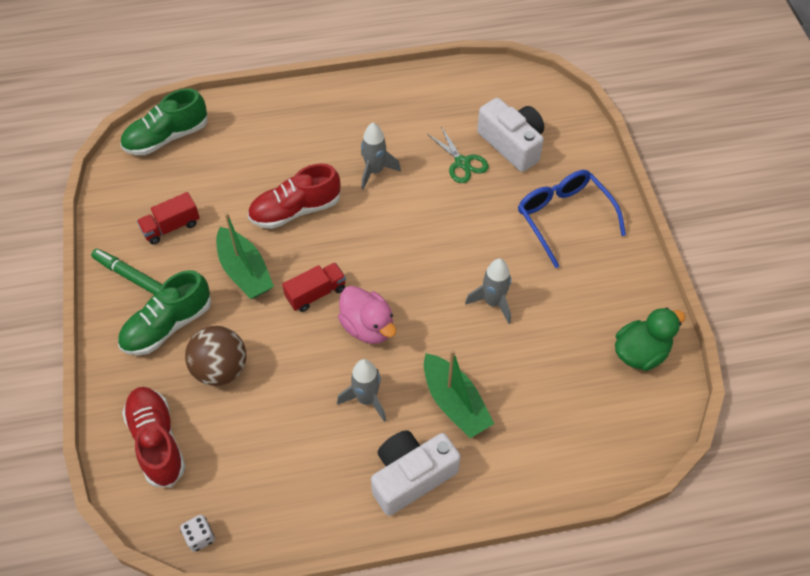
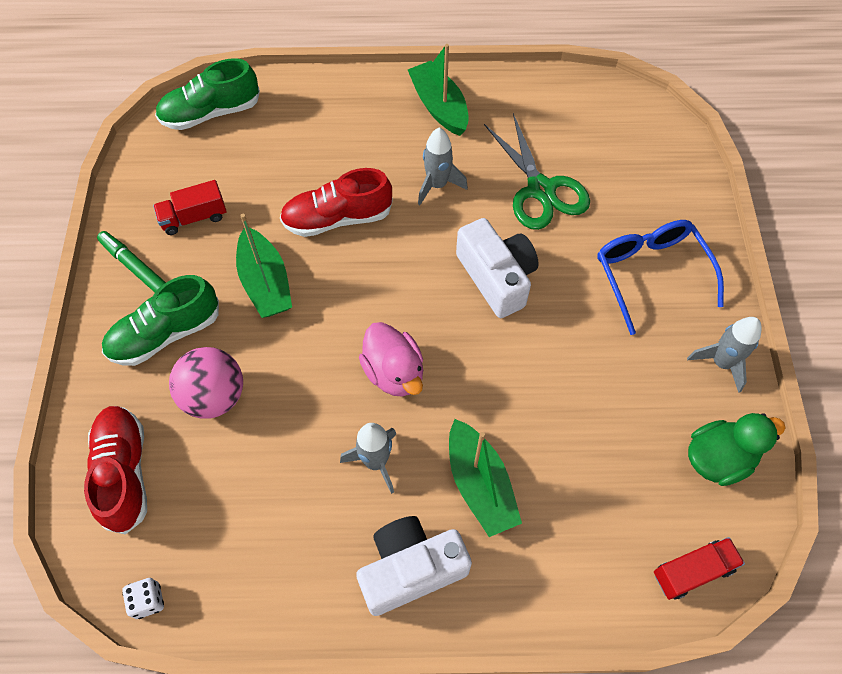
camera: 10 degrees right, 5 degrees up
brown ball [185,326,246,386] -> pink ball [169,347,243,419]
red truck [282,262,346,312] -> red truck moved to [654,537,745,600]
green scissors [426,126,489,183] -> green scissors [484,113,590,230], size x1.61
grey rocket [465,258,511,324] -> grey rocket moved to [687,317,762,393]
white camera [477,98,544,172] -> white camera moved to [456,218,539,318]
none -> green boat [408,44,469,136]

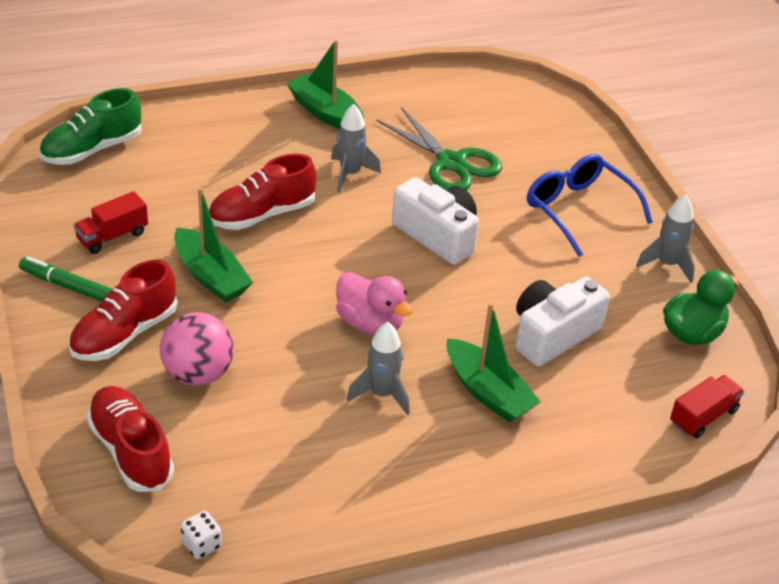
camera: 20 degrees left, 20 degrees down
green shoe [102,275,219,366] -> red shoe [68,260,178,361]
white camera [356,516,472,616] -> white camera moved to [515,277,610,367]

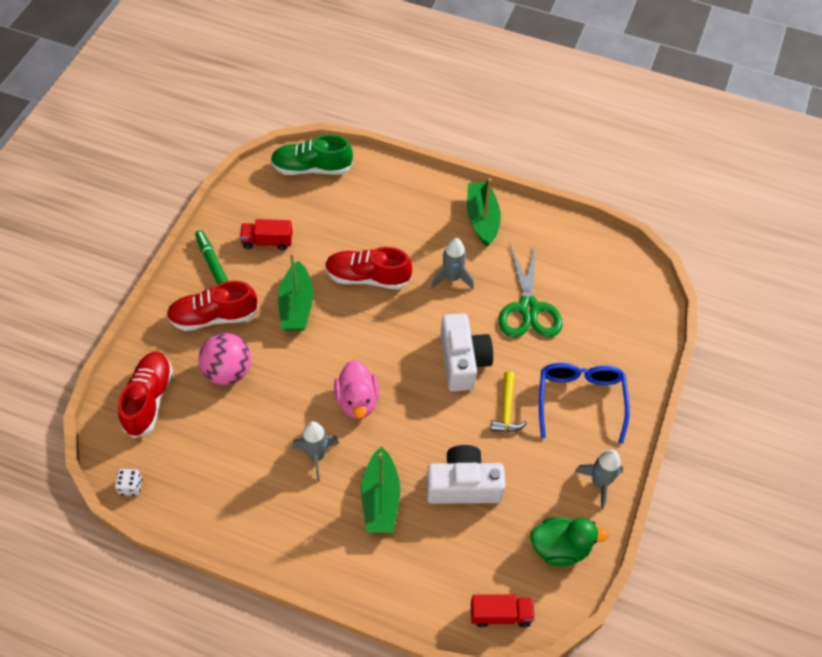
camera: 40 degrees right, 15 degrees up
none -> yellow hammer [490,371,527,432]

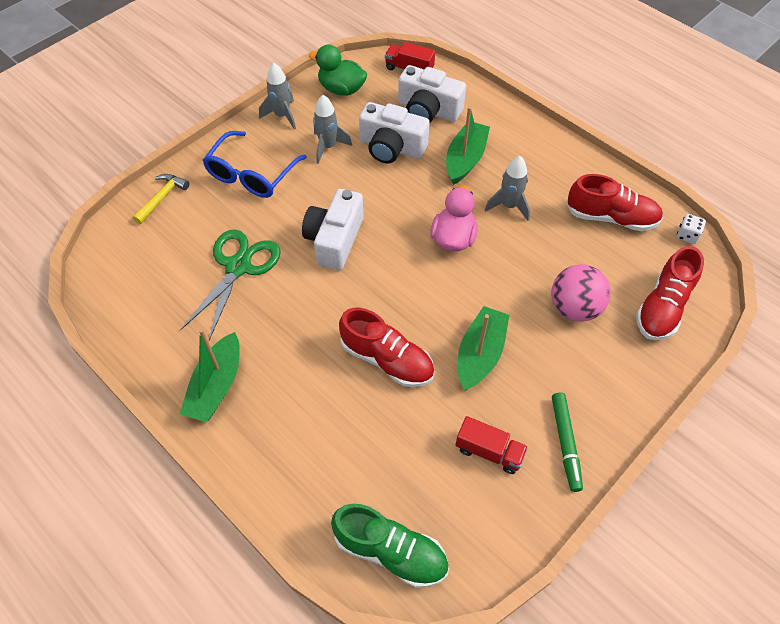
camera: 155 degrees left, 0 degrees up
red shoe [166,281,258,331] -> red shoe moved to [566,174,663,231]
grey rocket [431,238,474,289] -> grey rocket moved to [313,95,352,164]
yellow hammer [490,371,527,432] -> yellow hammer moved to [133,174,189,224]
none -> white camera [398,65,466,123]

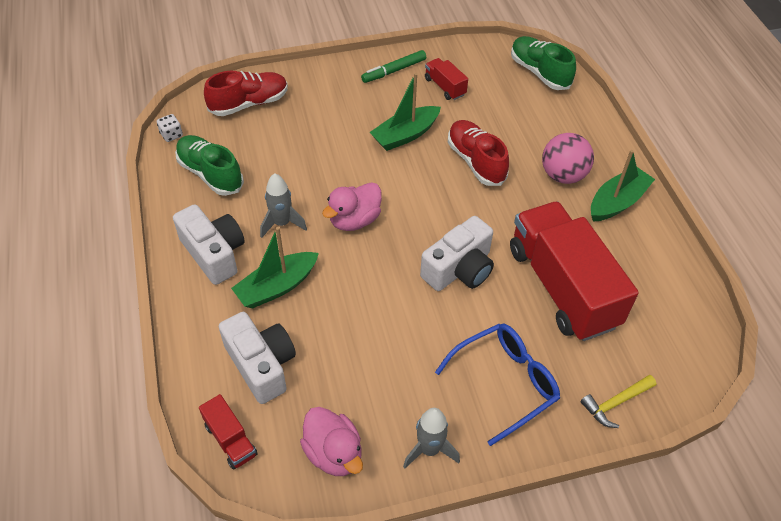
camera: 150 degrees left, 5 degrees down
green scissors [180,229,281,340] -> red truck [510,201,639,341]
green duck [309,45,367,96] -> pink duck [300,407,363,476]
grey rocket [313,95,352,164] -> none
white camera [359,102,430,163] -> white camera moved to [173,204,245,285]
pink ball [551,264,611,322] -> pink ball moved to [542,133,594,184]
green marker [552,393,583,492] -> green marker turned 150 degrees counterclockwise [361,50,426,83]
red shoe [566,174,663,231] -> green shoe [175,135,244,196]

